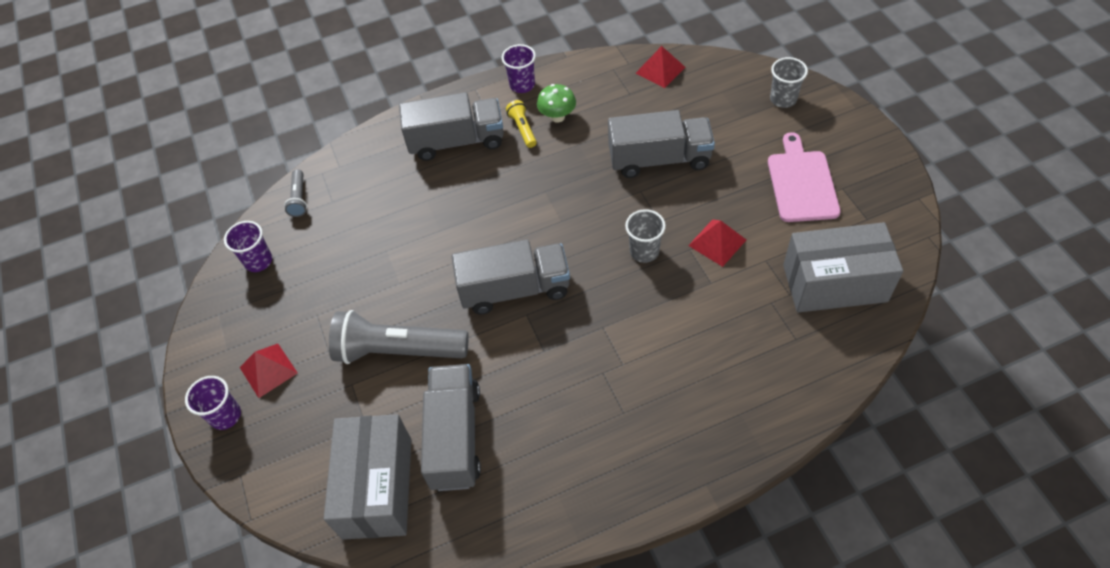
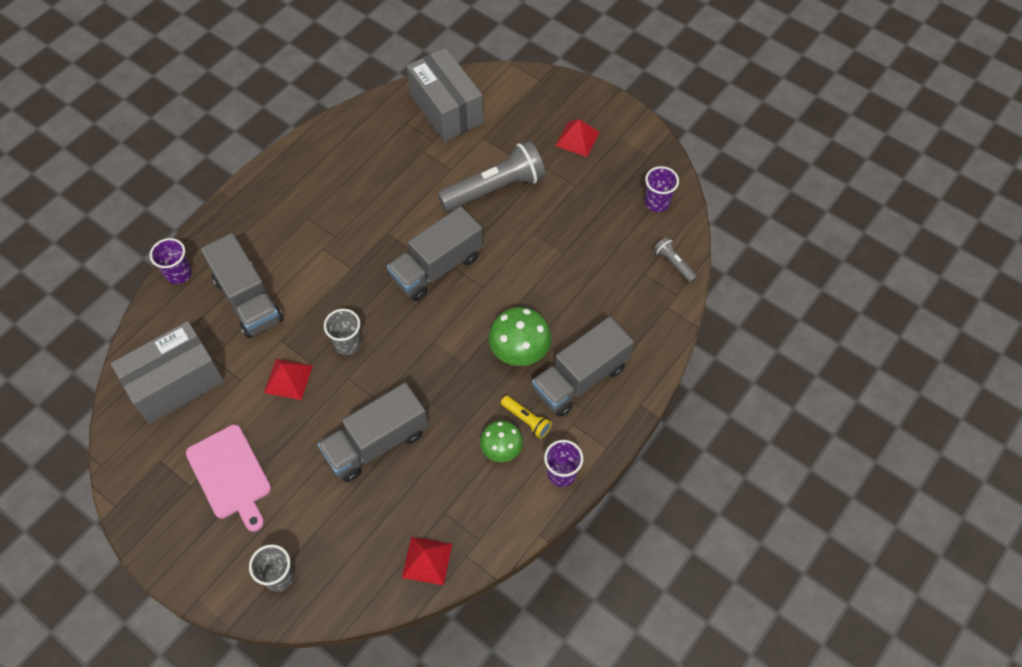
camera: 145 degrees right, 5 degrees up
purple cup [185,376,241,430] -> purple cup moved to [150,238,192,284]
grey truck [421,364,481,491] -> grey truck moved to [201,233,284,338]
none -> green mushroom [489,307,552,366]

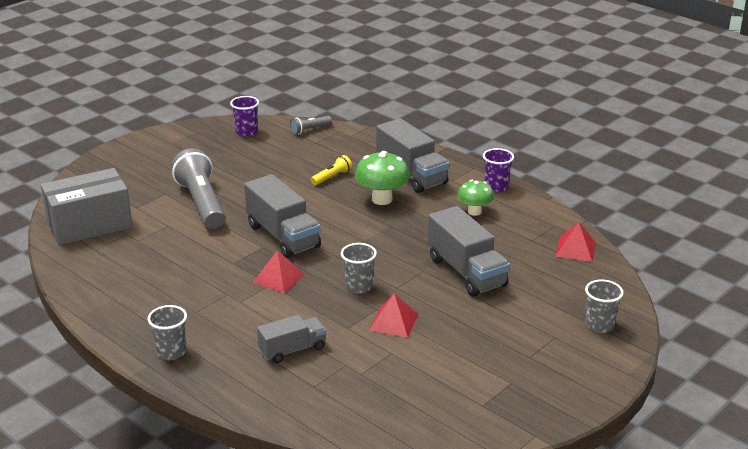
camera: 85 degrees left, 30 degrees down
grey box [111,321,224,424] -> none
purple cup [150,238,192,284] -> none
pink cutting board [186,425,271,532] -> none
grey truck [201,233,284,338] -> grey truck [257,315,326,363], size x0.61
yellow flashlight [501,396,552,439] -> yellow flashlight moved to [311,155,352,185]
red pyramid [555,119,600,157] -> red pyramid moved to [252,250,305,293]
none -> grey cup [147,305,187,360]

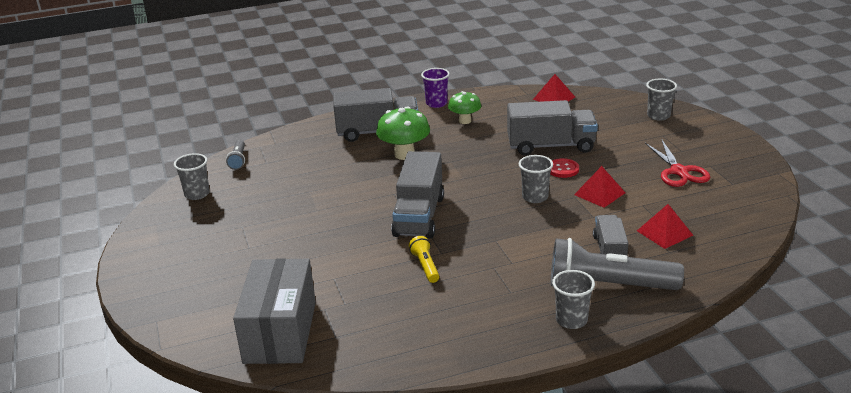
camera: 60 degrees left, 0 degrees up
grey flashlight [171,148,225,229] -> grey flashlight moved to [550,238,684,290]
purple cup [230,96,259,136] -> grey cup [174,153,210,200]
grey truck [244,174,321,258] -> grey truck turned 105 degrees clockwise [391,151,444,239]
red pyramid [252,250,305,293] -> red pyramid moved to [637,204,693,249]
yellow flashlight [311,155,352,185] -> yellow flashlight moved to [409,236,439,283]
none -> red button [550,158,579,178]
none -> red scissors [645,140,711,187]

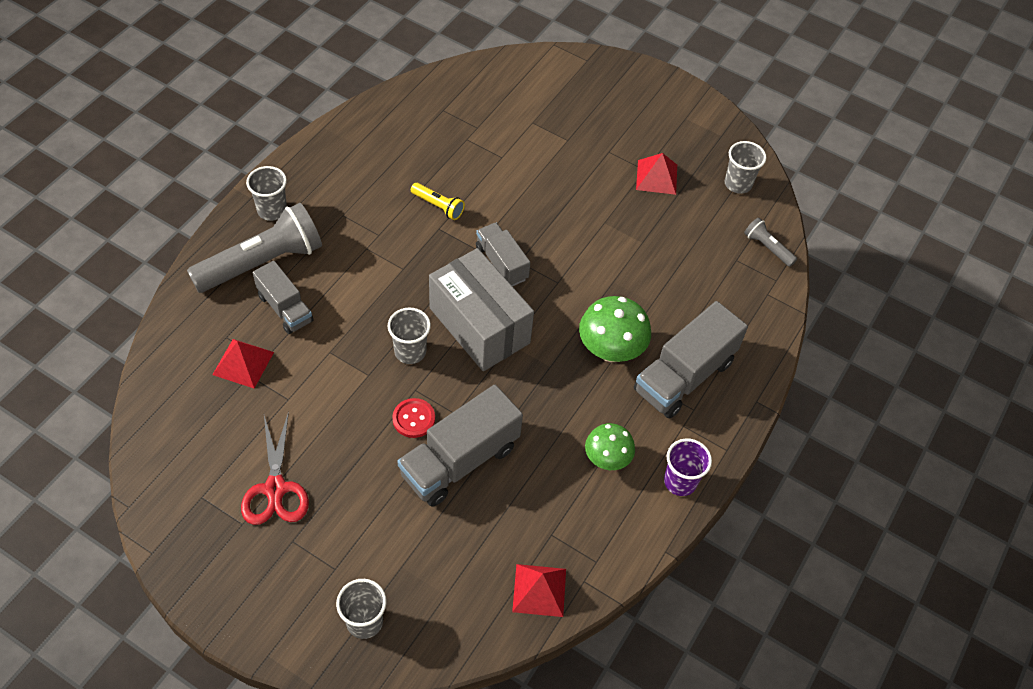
camera: 135 degrees right, 25 degrees up
grey box [233,258,316,364] -> grey box moved to [429,248,534,371]
grey truck [391,151,444,239] -> grey truck [476,222,530,286], size x0.61
red pyramid [574,166,625,208] -> red pyramid moved to [636,153,677,195]
red scissors [645,140,711,187] -> red scissors turned 135 degrees counterclockwise [241,411,309,525]

